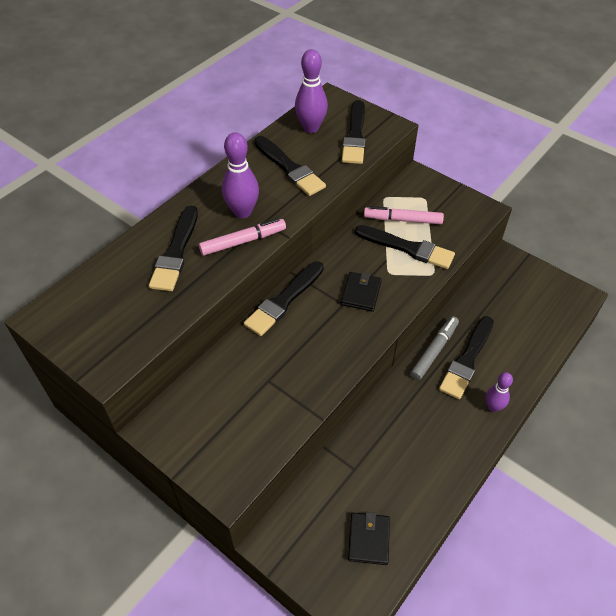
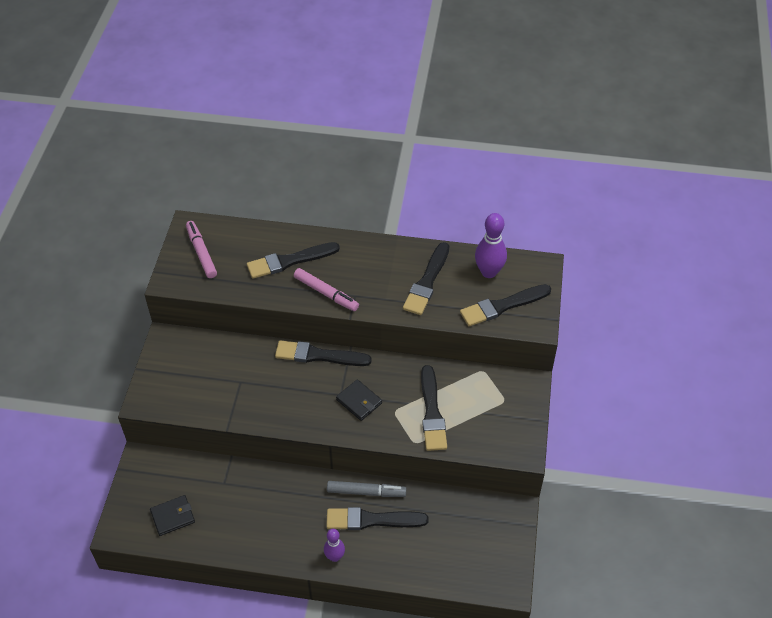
camera: 60 degrees right, 0 degrees up
purple bowling pin [222,132,259,218] -> none
black wallet [341,272,382,311] -> black wallet turned 60 degrees clockwise [336,379,382,421]
pink marker [364,206,444,224] -> pink marker moved to [186,221,217,278]

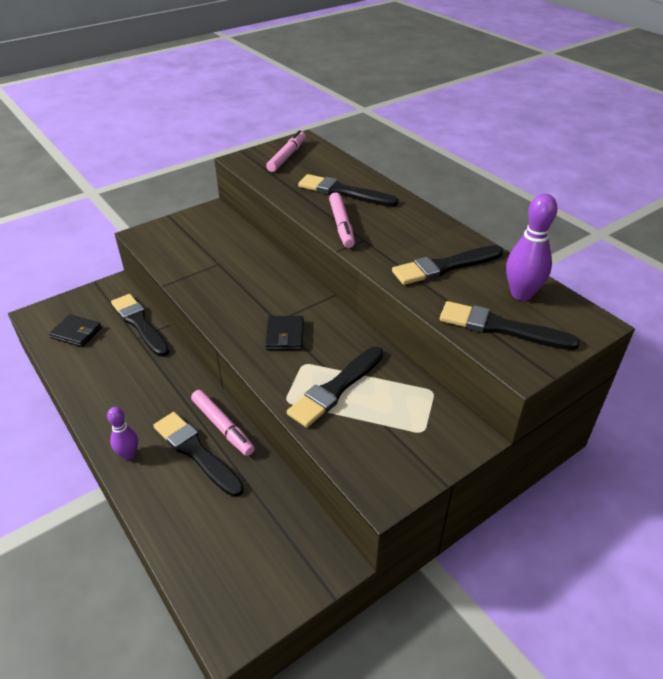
camera: 45 degrees right, 10 degrees down
black brush [275,340,372,366] -> black brush moved to [111,294,170,357]
grey marker [327,481,406,497] -> pink marker [191,390,255,456]

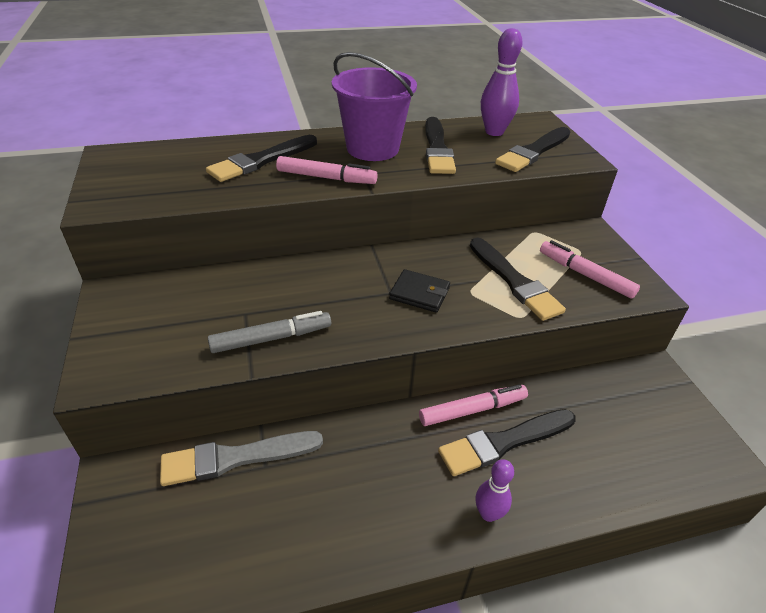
camera: 70 degrees left, 0 degrees up
black wallet [49,314,102,347] -> none
black brush [111,294,170,357] -> grey brush [160,431,323,486]
pink marker [266,130,306,172] -> pink marker moved to [540,240,640,299]
none -> grey marker [208,311,331,353]
none -> purple bucket [332,52,417,161]

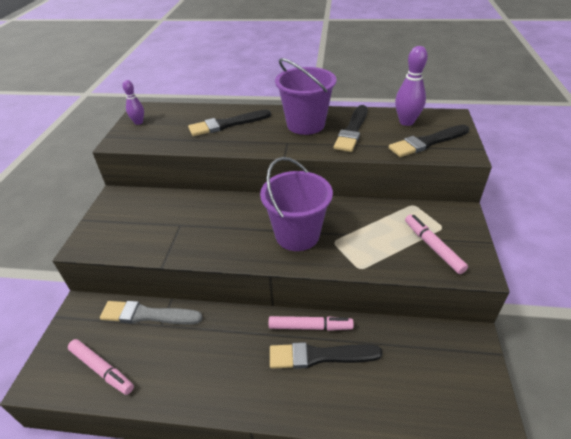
camera: 25 degrees right, 0 degrees up
grey marker [208,311,331,353] -> none
pink marker [276,156,378,184] -> pink marker moved to [68,339,134,395]
black wallet [389,269,450,313] -> purple bucket [260,157,333,251]
black brush [470,238,566,321] -> none
purple bowling pin [475,459,514,522] -> purple bowling pin moved to [122,80,144,125]

